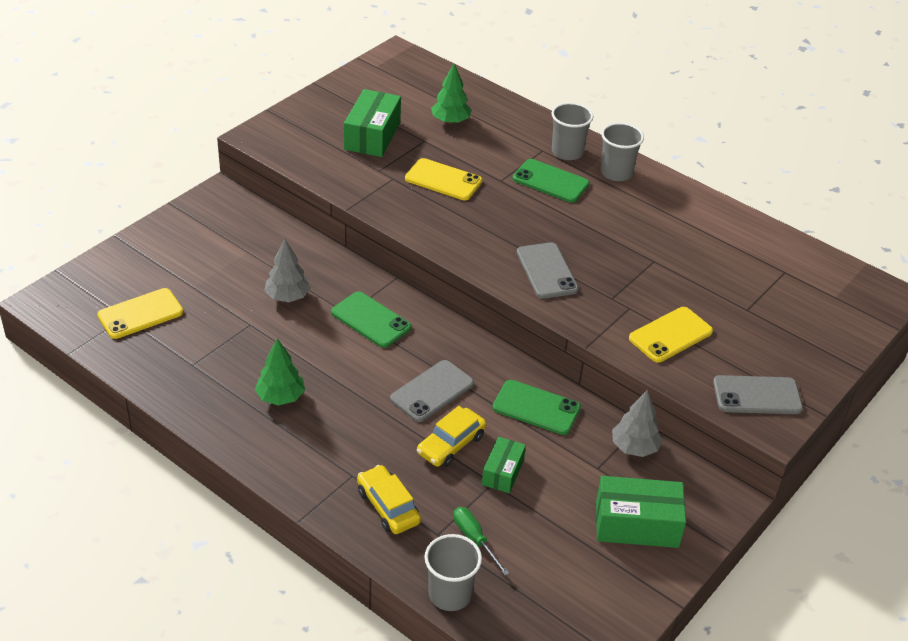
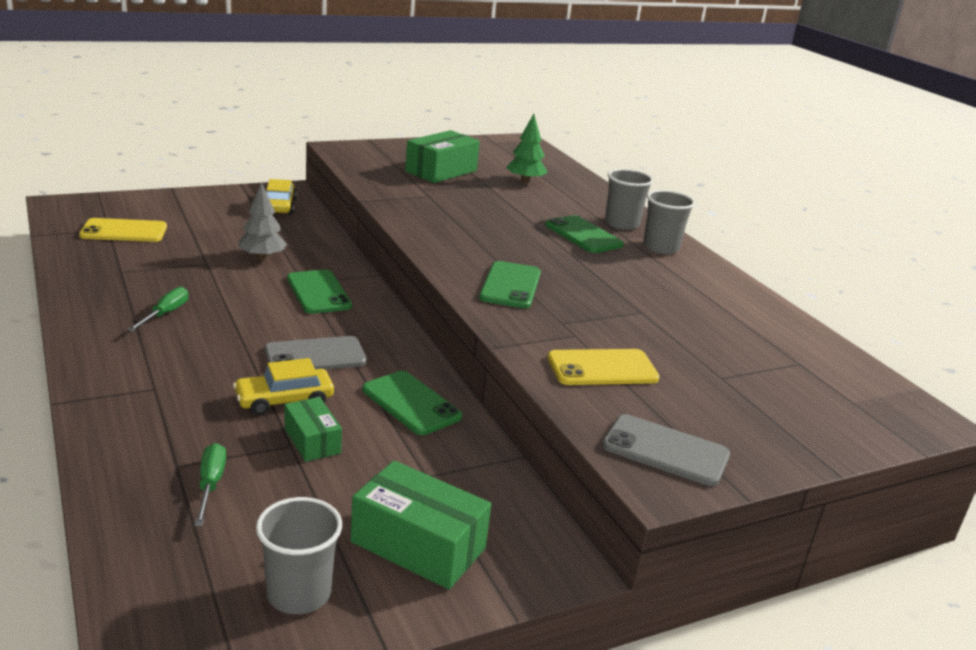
camera: 25 degrees right, 15 degrees down
green tree [255,338,305,405] -> green screwdriver [127,287,188,332]
yellow car [357,465,421,534] -> yellow car moved to [266,179,297,214]
yellow phone [405,158,482,201] -> none
grey cup [425,534,482,611] -> grey cup moved to [256,497,342,614]
green box [482,437,526,493] -> green box turned 75 degrees counterclockwise [285,397,342,462]
grey phone [517,242,579,299] -> green phone [479,261,541,308]
grey tree [612,390,663,457] -> none

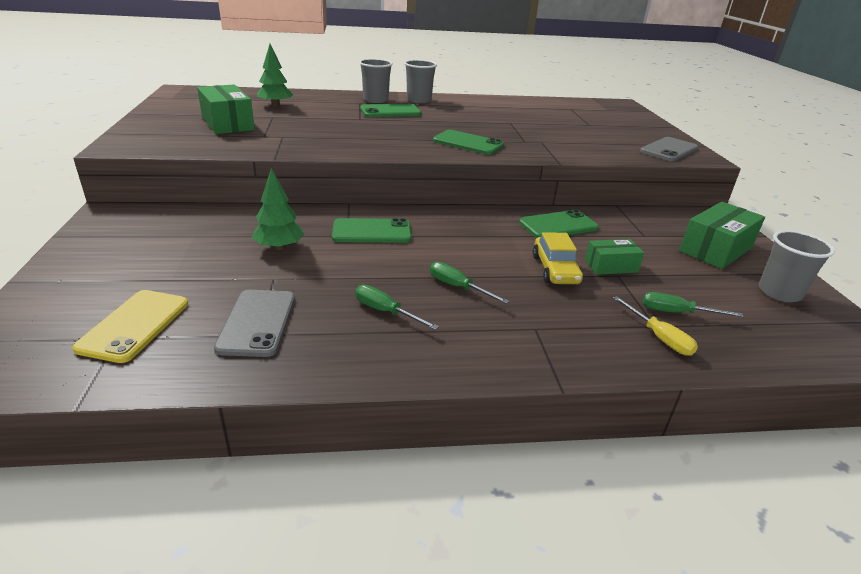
camera: 70 degrees left, 5 degrees up
grey tree [239,182,287,260] -> green tree [252,168,305,250]
grey phone [265,336,367,370] -> grey phone moved to [214,290,295,357]
yellow car [266,179,297,214] -> none
yellow phone [548,349,660,385] -> none
none -> green screwdriver [430,262,509,304]
none -> yellow screwdriver [613,296,698,356]

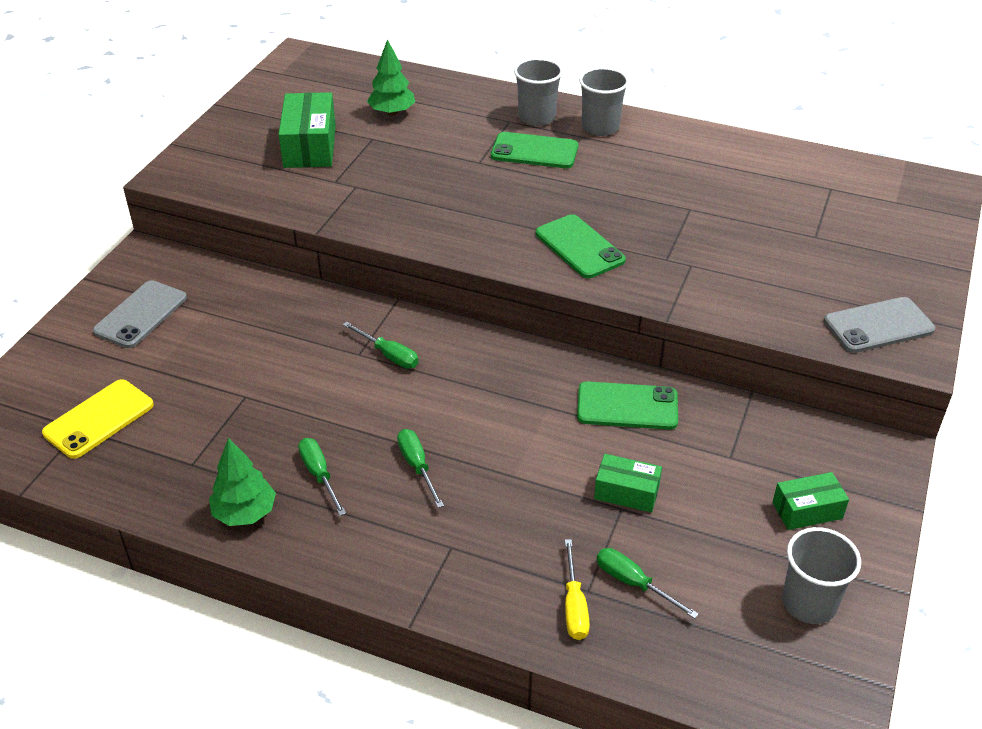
camera: 30 degrees right, 10 degrees up
grey phone [214,290,295,357] -> grey phone moved to [93,280,187,348]
green tree [252,168,305,250] -> green tree moved to [209,438,276,526]
green phone [332,218,412,243] -> green screwdriver [343,322,419,369]
yellow car [533,232,583,284] -> none
green box [679,202,765,269] -> green box [773,472,849,530], size x0.59

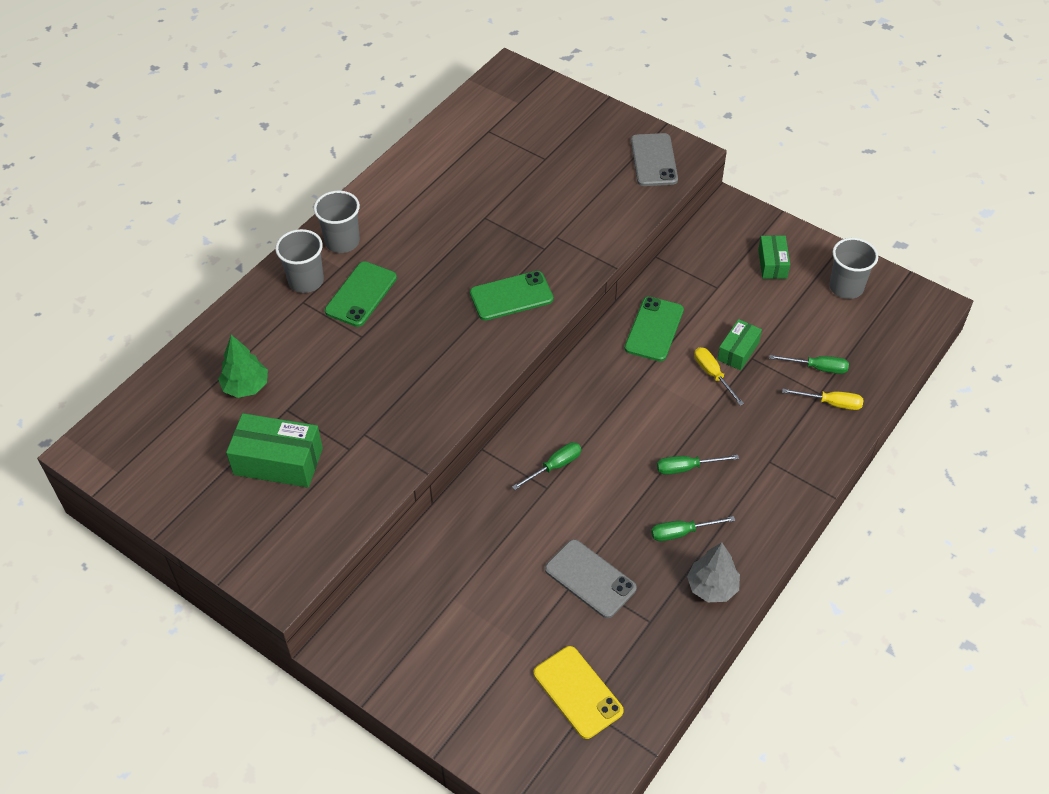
camera: 75 degrees left, 10 degrees up
grey phone [93,280,187,348] -> grey phone moved to [545,539,637,618]
green tree [209,438,276,526] -> grey tree [687,542,740,602]
green screwdriver [597,548,699,619] -> green screwdriver turned 135 degrees counterclockwise [769,355,849,374]
none -> yellow screwdriver [694,347,744,405]

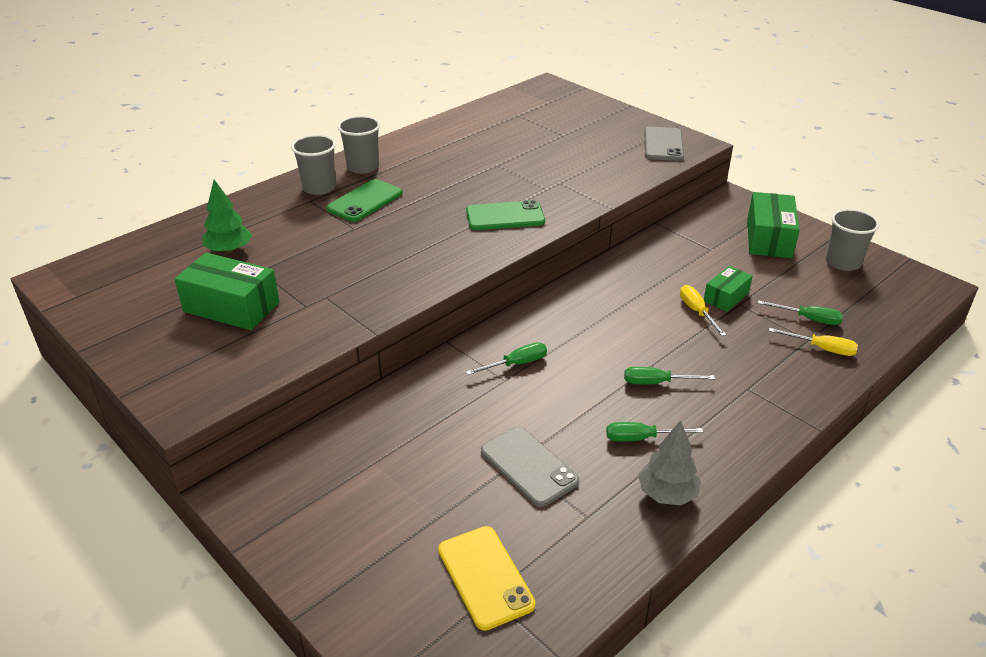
camera: 10 degrees right, 15 degrees down
green phone [625,296,684,361] -> none
green box [758,235,790,279] -> green box [747,192,800,258], size x1.68

